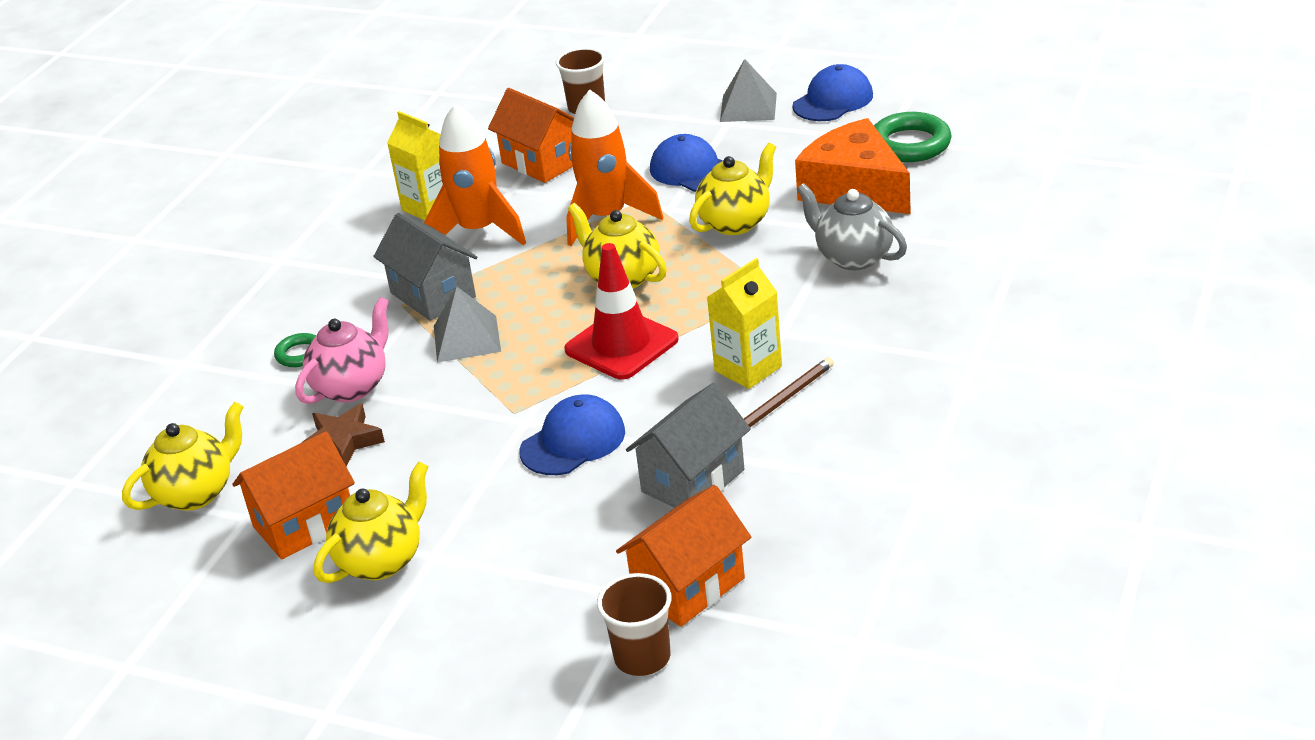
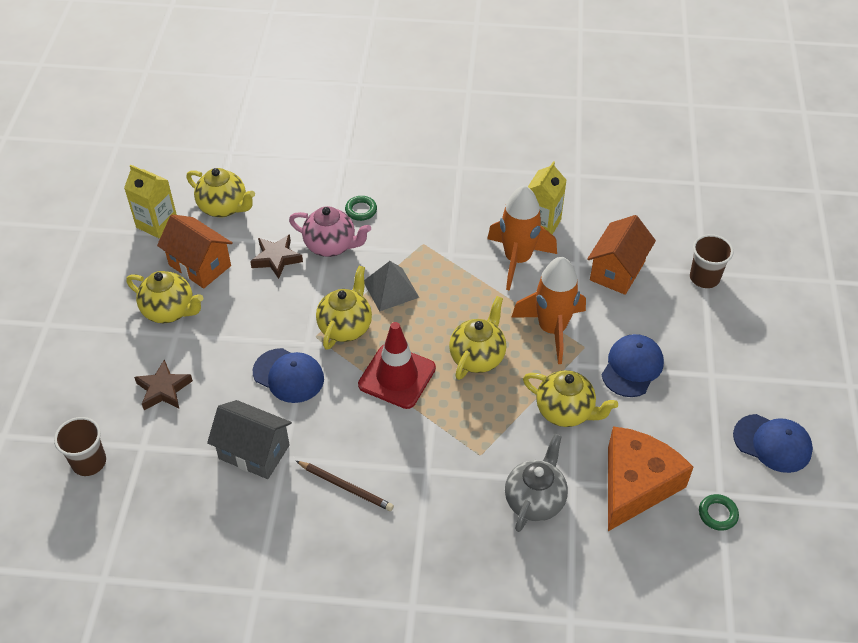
camera: 70 degrees right, 15 degrees up
grey house [373,213,477,321] -> none
orange house [616,485,751,627] -> none
yellow carton [707,258,782,389] -> yellow carton moved to [124,165,177,238]
grey pyramid [720,59,777,122] -> none
green ring [874,112,951,162] -> green ring [699,494,739,531], size x0.55
none -> brown star [134,359,193,410]
none -> yellow teapot [316,266,372,350]

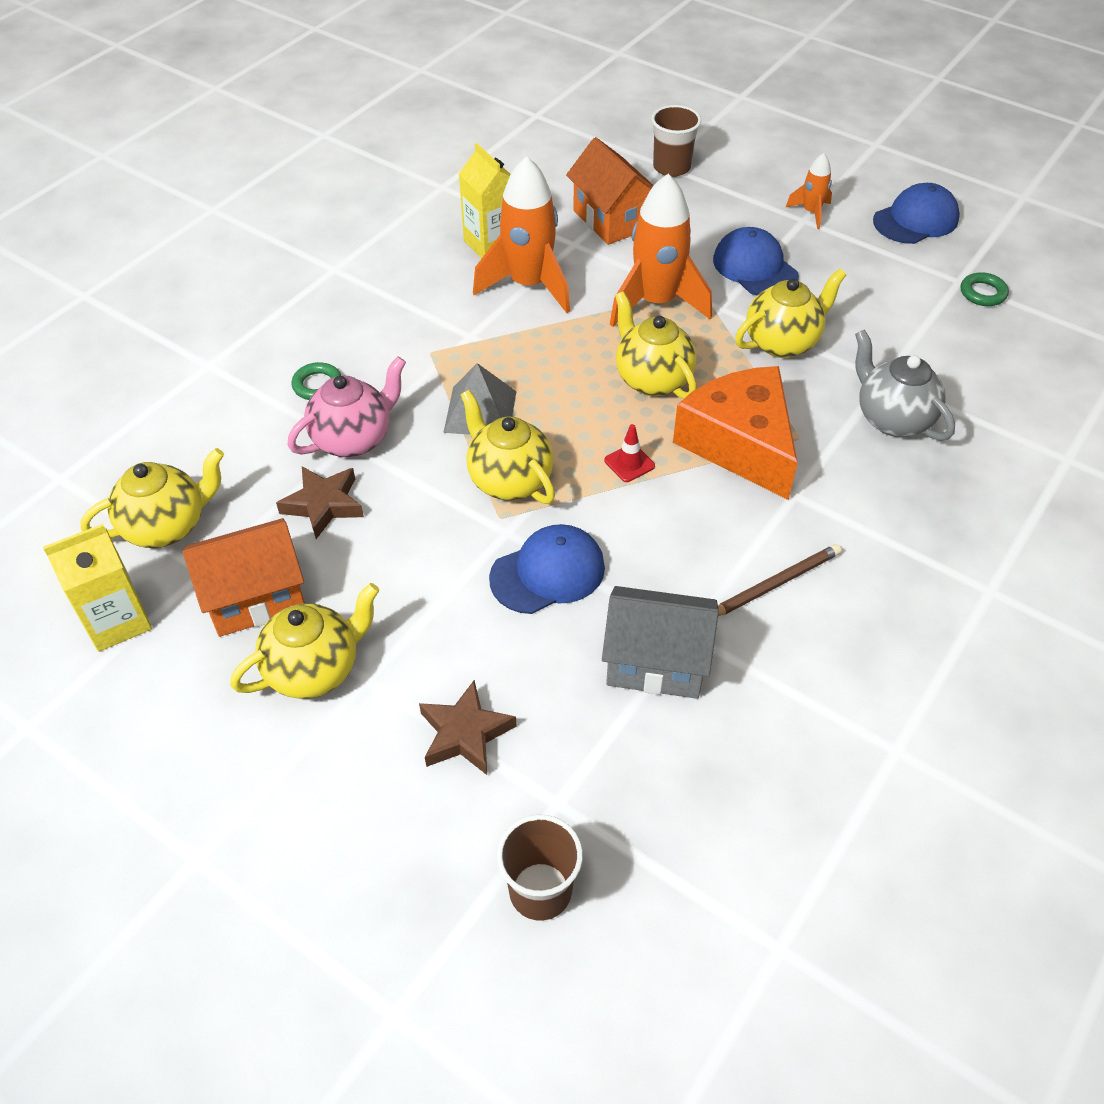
camera: 60 degrees left, 0 degrees up
grey house [207,400,292,479] -> grey house turned 45 degrees clockwise [602,586,719,699]
red traffic cone [358,322,436,409] -> red traffic cone [604,424,655,482], size x0.43
orange cheese [608,426,694,531] -> orange cheese moved to [673,366,798,500]
none -> orange rocket [785,153,832,229]

